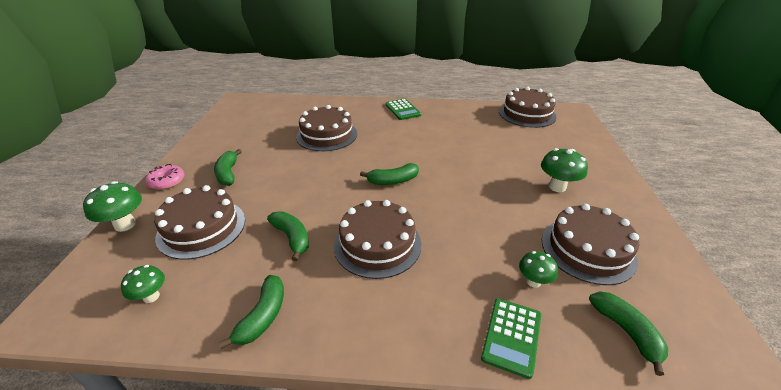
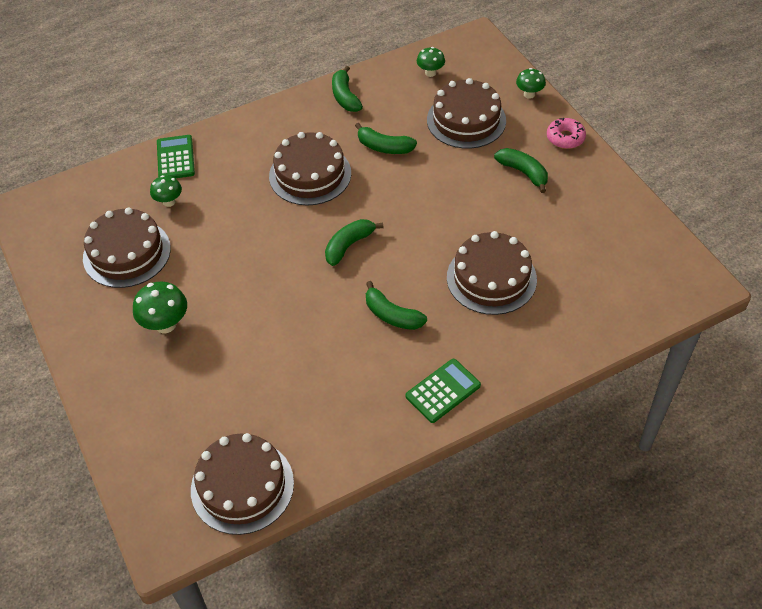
camera: 150 degrees right, 15 degrees up
green mushroom [83,181,142,232] -> green mushroom [516,68,546,99], size x0.64
green calculator [385,99,421,120] -> green calculator turned 105 degrees clockwise [405,359,481,423]
green banana [589,291,668,376] -> green banana moved to [366,281,427,330]

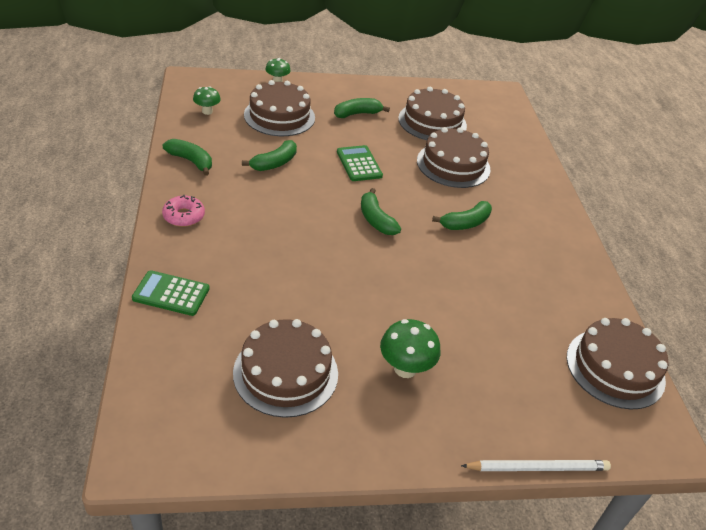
camera: 75 degrees left, 10 degrees down
green mushroom [150,175,182,207] -> none
brown cake [269,132,351,205] -> brown cake moved to [398,87,467,140]
green banana [332,66,363,112] -> green banana turned 150 degrees counterclockwise [163,139,212,176]
green calculator [405,359,481,423] -> green calculator moved to [337,145,383,181]
pink donut [547,118,586,149] -> pink donut moved to [162,195,205,227]
none -> white pencil [461,460,611,471]

